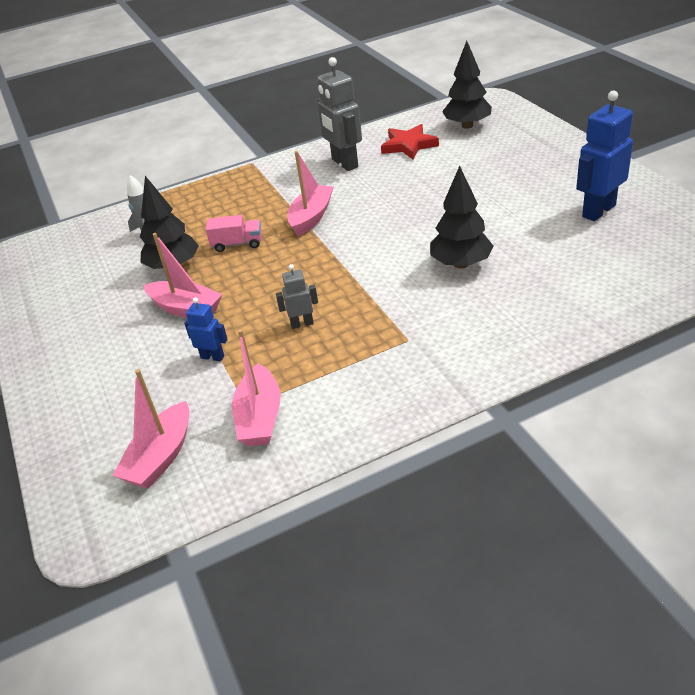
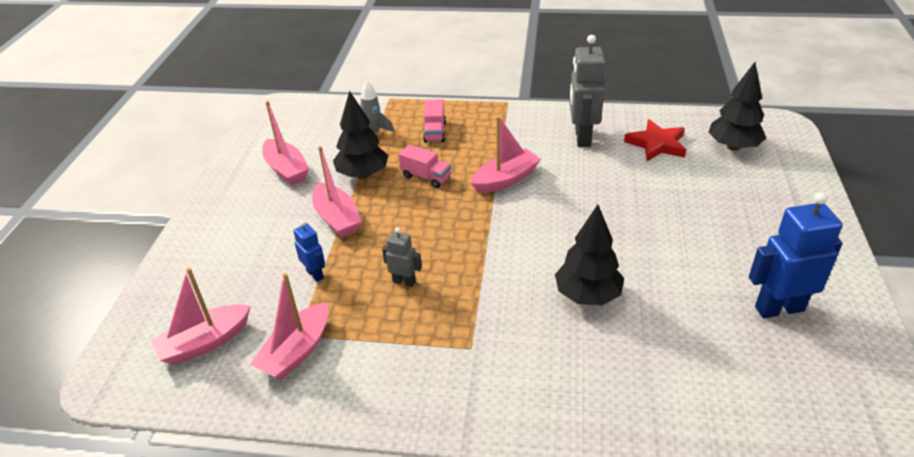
camera: 30 degrees right, 0 degrees up
none -> pink boat [262,101,309,185]
none -> pink truck [423,99,446,143]

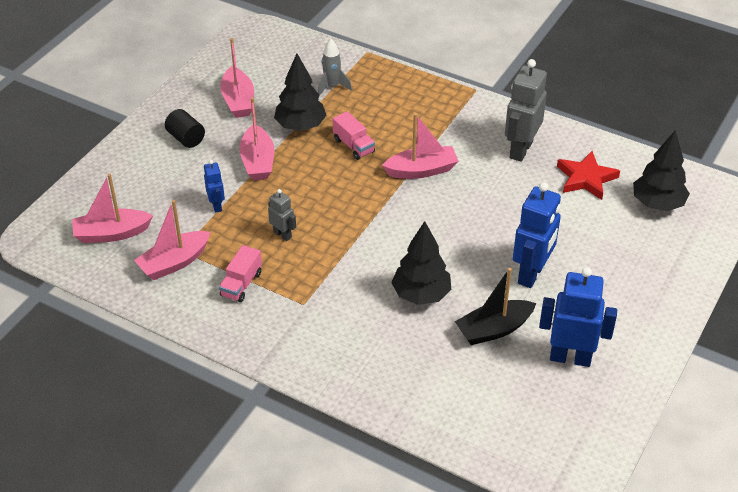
camera: 20 degrees right, 5 degrees up
pink truck [423,99,446,143] -> pink truck moved to [219,245,262,302]
none -> black cylinder [165,109,205,148]
none -> black boat [455,268,536,345]
none -> blue robot [513,182,561,288]

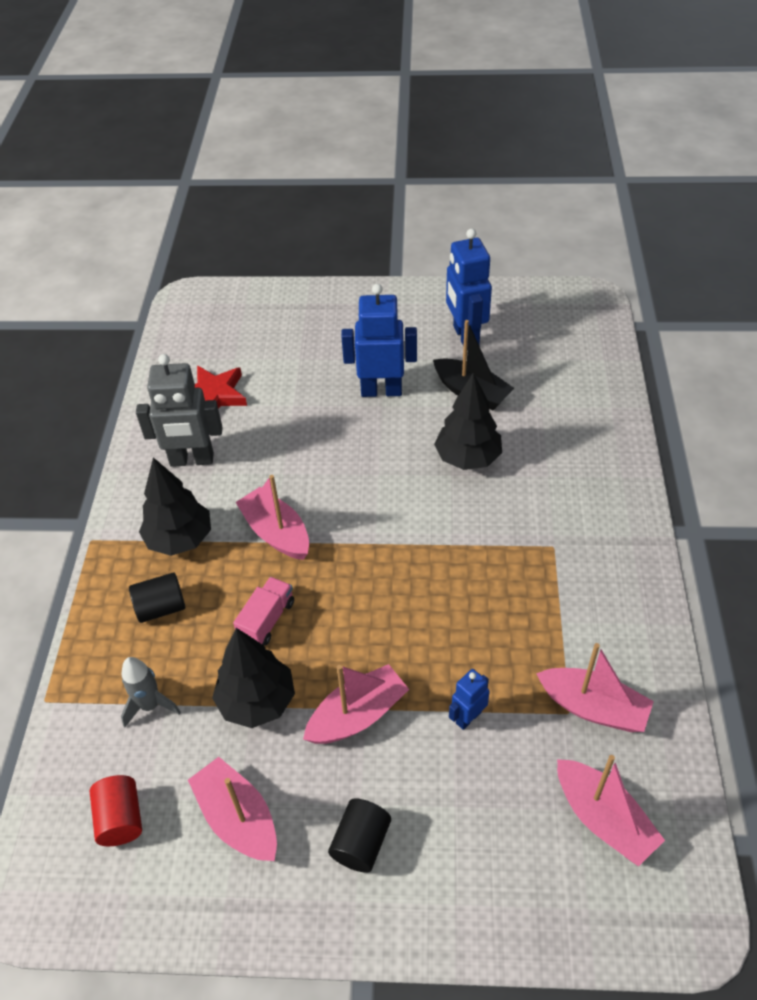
camera: 115 degrees left, 5 degrees up
pink truck [219,245,262,302] -> none
pink boat [220,38,254,118] -> pink boat turned 90 degrees counterclockwise [188,757,277,861]
grey robot [268,189,296,241] -> none
black tree [633,130,690,211] -> black tree moved to [139,457,211,556]
none -> red cylinder [89,775,142,846]
none -> black cylinder [129,572,185,623]

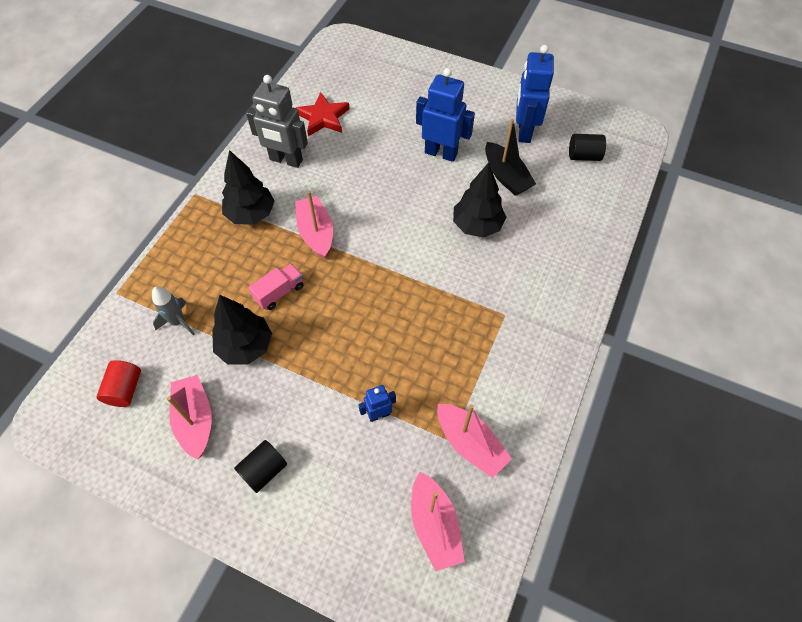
camera: 20 degrees right, 10 degrees up
black cylinder [129,572,185,623] -> black cylinder moved to [569,134,606,161]
pink boat [303,664,409,744] -> none

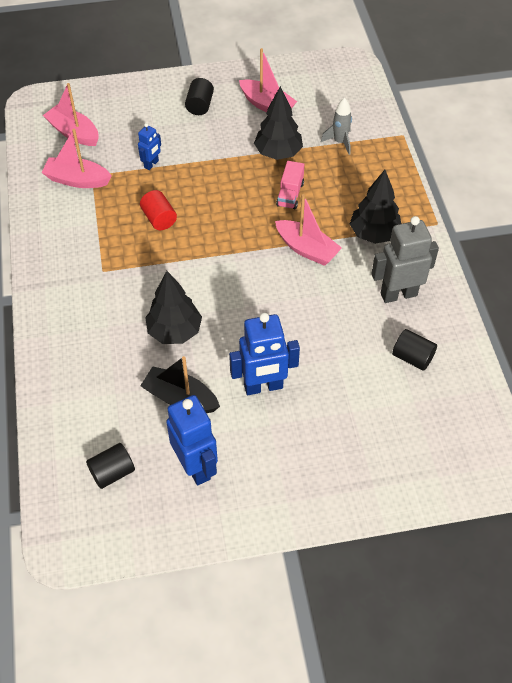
camera: 145 degrees right, 5 degrees down
red cylinder [97,360,141,407] -> red cylinder moved to [140,190,177,230]
red star [296,92,350,136] -> black cylinder [392,329,437,371]

